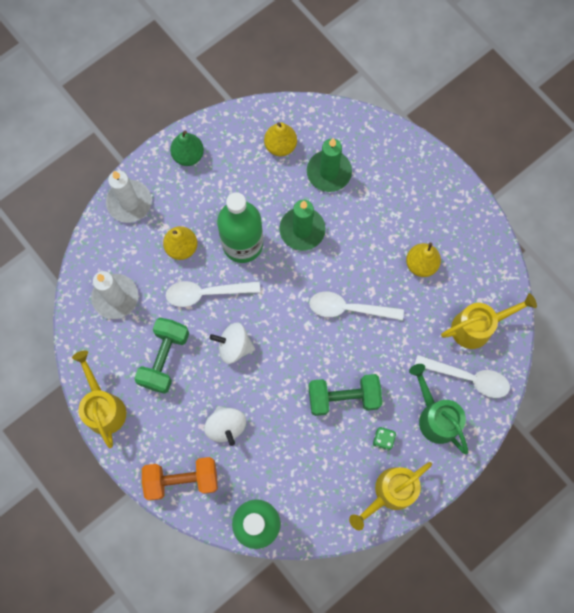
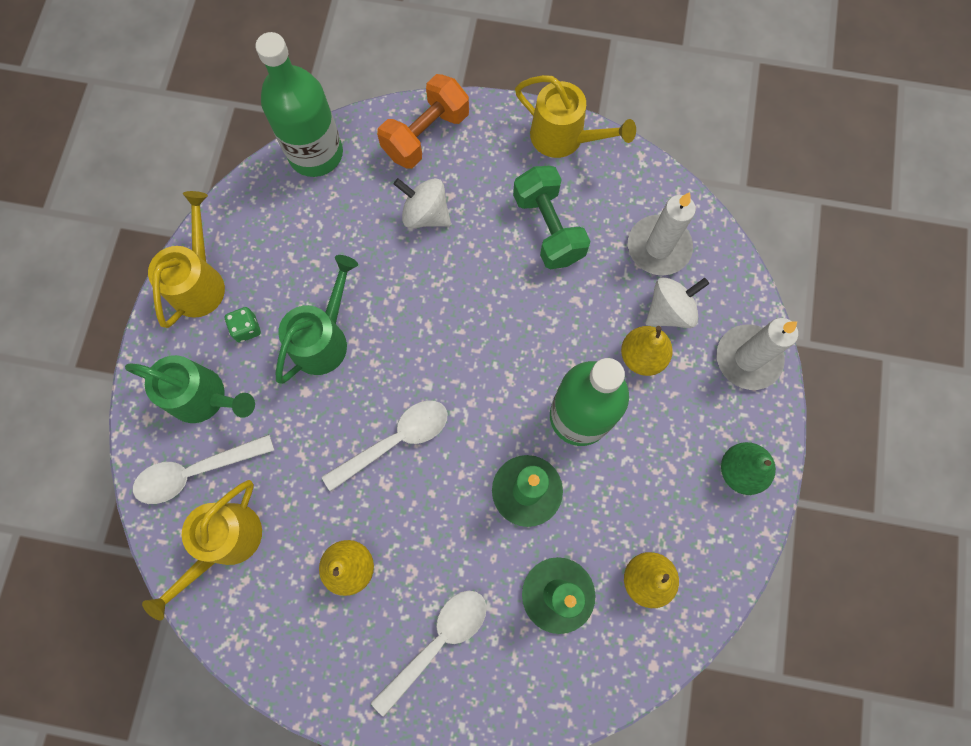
camera: 140 degrees right, 0 degrees up
white spoon [166,281,260,307] -> white spoon moved to [371,591,487,717]
white spinning top [210,323,255,364] -> white spinning top moved to [646,277,709,328]
green dumbbell [309,374,382,416] -> green watering can [276,255,358,384]

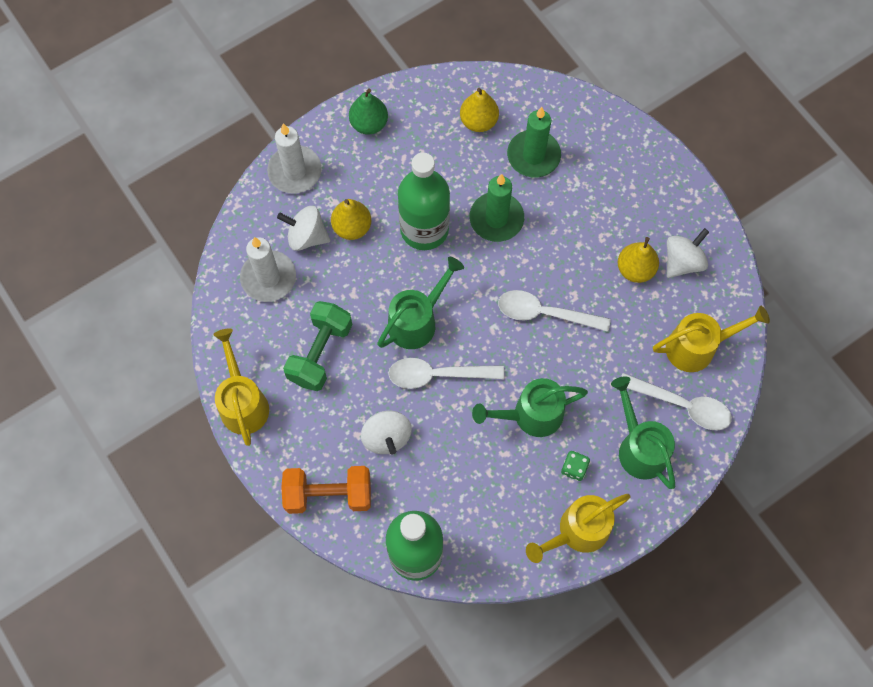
camera: 135 degrees left, 5 degrees down
white spoon [371,591,487,717] -> white spoon moved to [388,358,504,389]
none -> green watering can [377,257,464,349]
none -> white spinning top [667,228,709,278]

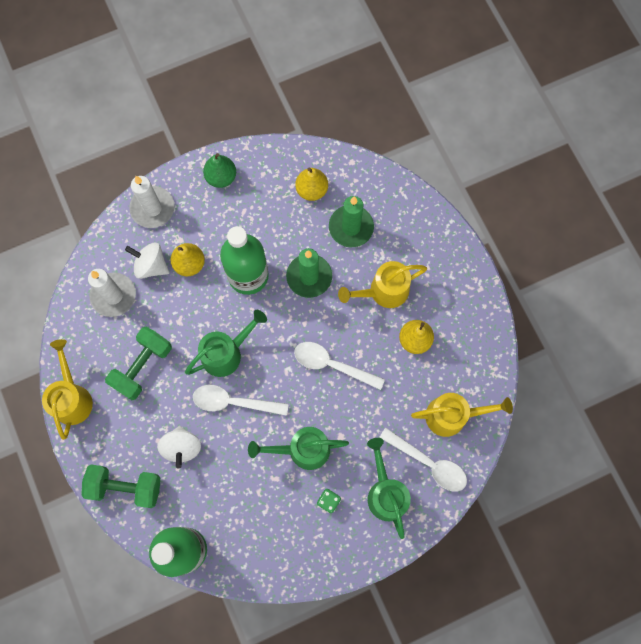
camera: 10 degrees right, 5 degrees up
orange dumbbell [281,466,371,514] -> green dumbbell [82,465,160,508]
yellow watering can [526,494,631,563] -> yellow watering can moved to [338,261,427,308]
white spinning top [667,228,709,278] -> none

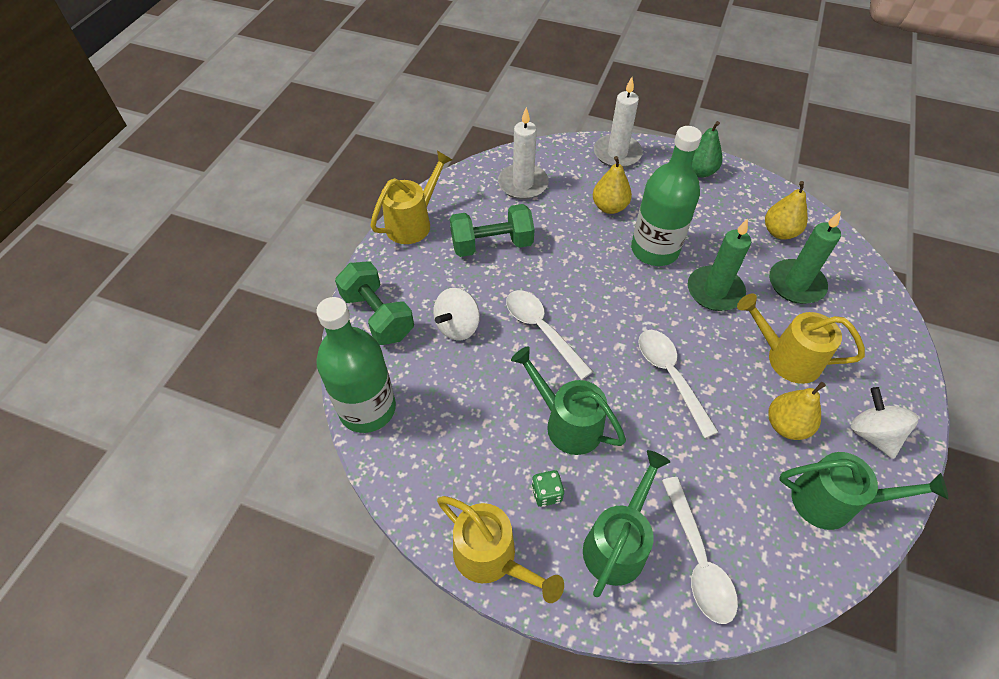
camera: 45 degrees right, 20 degrees down
white spinning top [125,242,169,279] -> white spinning top moved to [851,387,918,459]
green watering can [185,310,267,377] -> green watering can moved to [779,452,948,530]
yellow watering can [411,393,513,437] -> yellow watering can moved to [437,496,564,603]

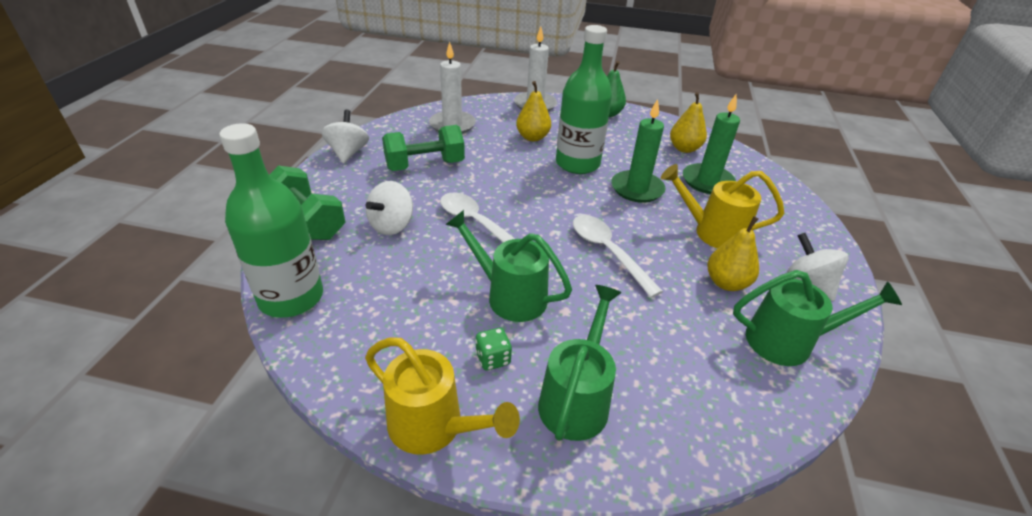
camera: 10 degrees left, 15 degrees down
yellow watering can [370,151,452,244] -> white spinning top [321,110,369,164]
white spoon [662,477,738,624] -> none

